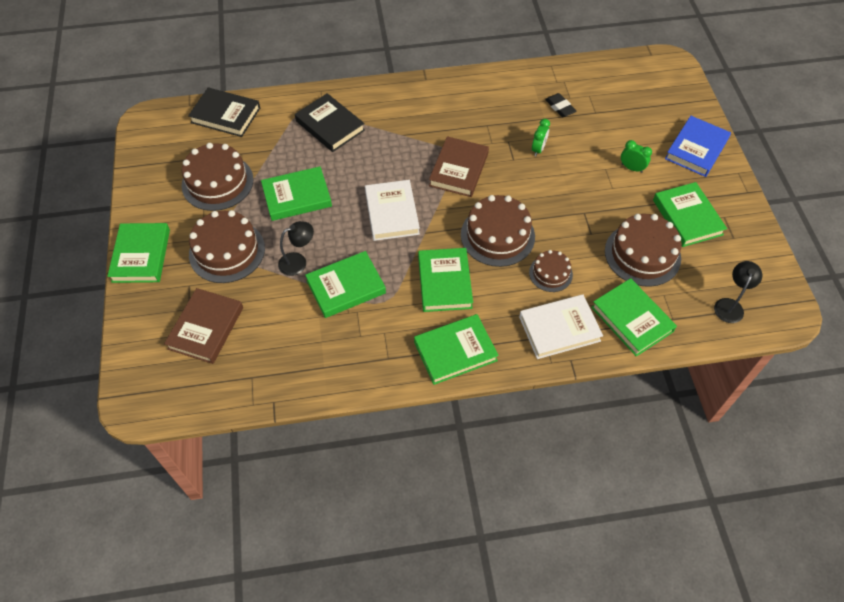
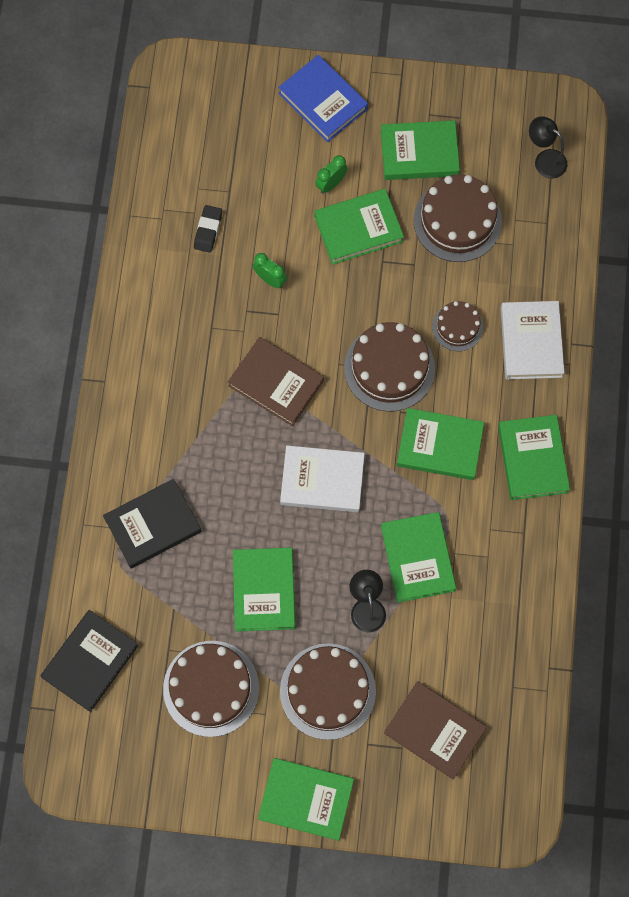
camera: 75 degrees left, 15 degrees up
black eraser [545,93,576,117] -> black eraser turned 60 degrees counterclockwise [194,205,222,253]
green book [591,278,677,357] -> green book moved to [314,189,404,265]

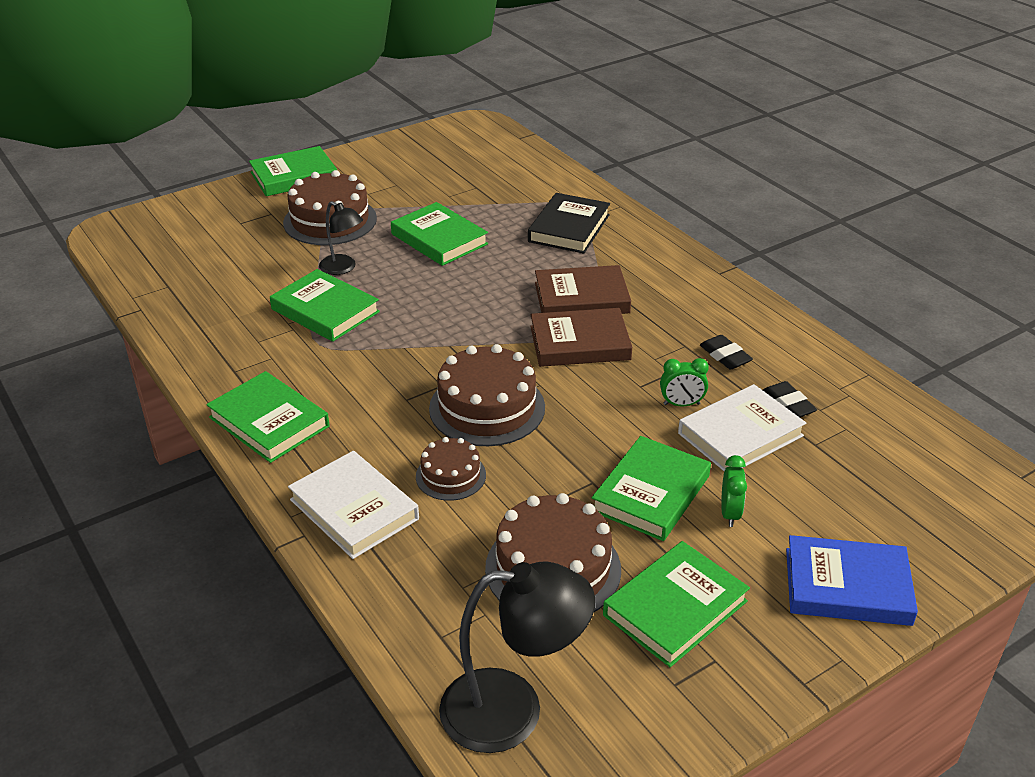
camera: 140 degrees right, 35 degrees down
black book [41,610,139,712] -> none
brown cake [163,641,259,737] -> none
white book [280,446,365,512] -> white book moved to [678,384,806,471]
brown book [384,681,487,779] -> brown book moved to [535,265,631,314]
green book [397,408,484,480] -> none
black lamp [529,116,567,179] -> black lamp [439,561,595,753], size x1.77
none -> black eraser [700,335,753,369]

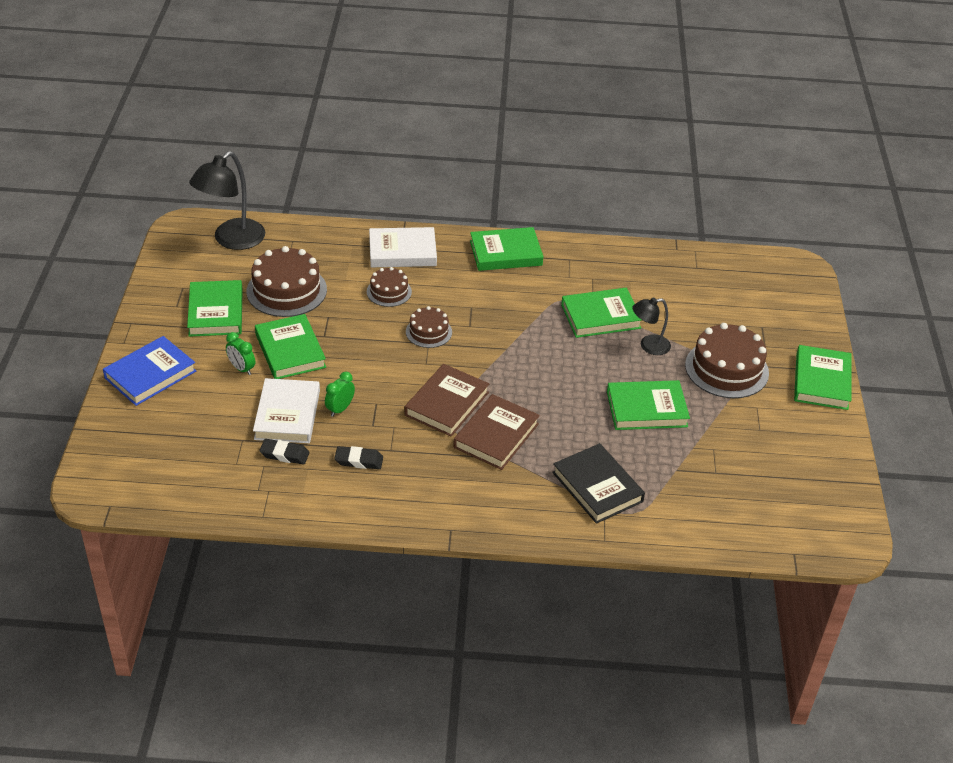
camera: 125 degrees right, 5 degrees up
brown cake [429,344,545,446] -> brown cake [406,306,452,348], size x0.57

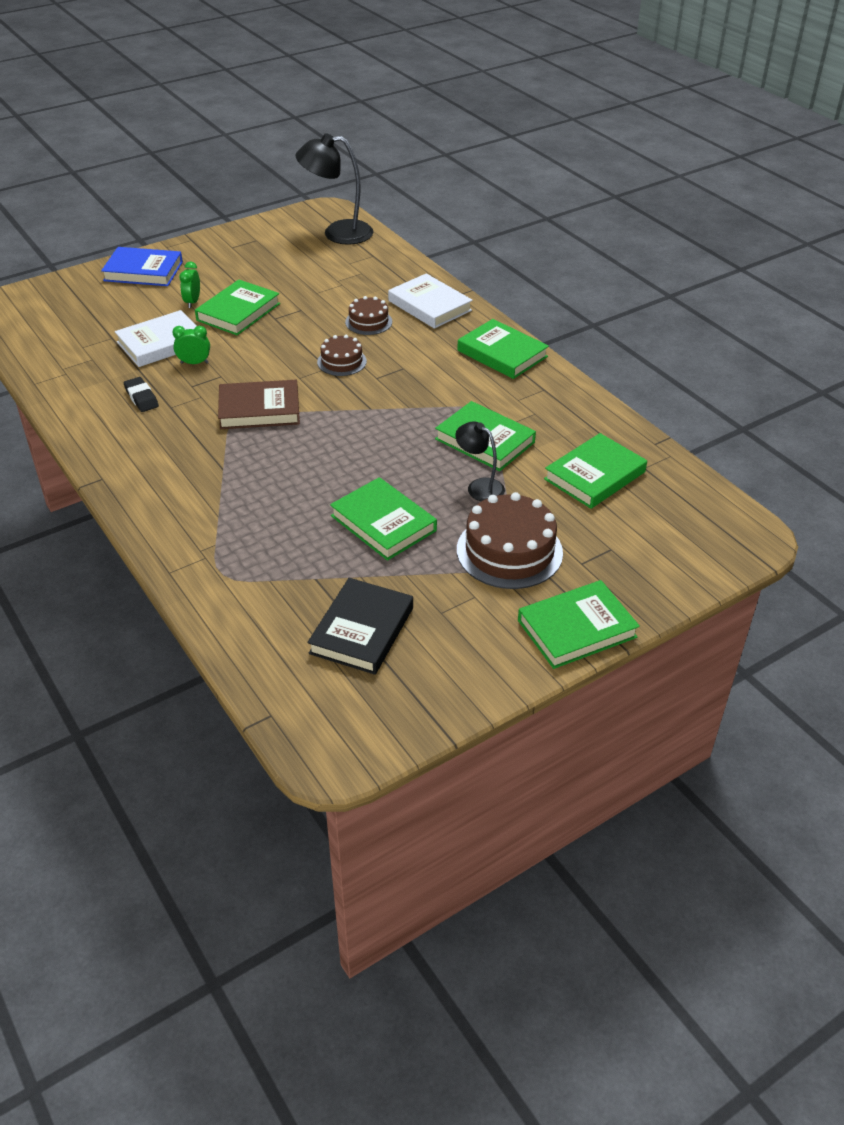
camera: 55 degrees right, 0 degrees up
green book [187,280,243,337] -> green book moved to [544,433,647,509]
brown cake [247,246,327,317] -> none
black eraser [259,439,309,465] -> none
brown book [453,394,540,470] -> none
black book [552,443,645,524] -> black book moved to [307,578,413,675]

